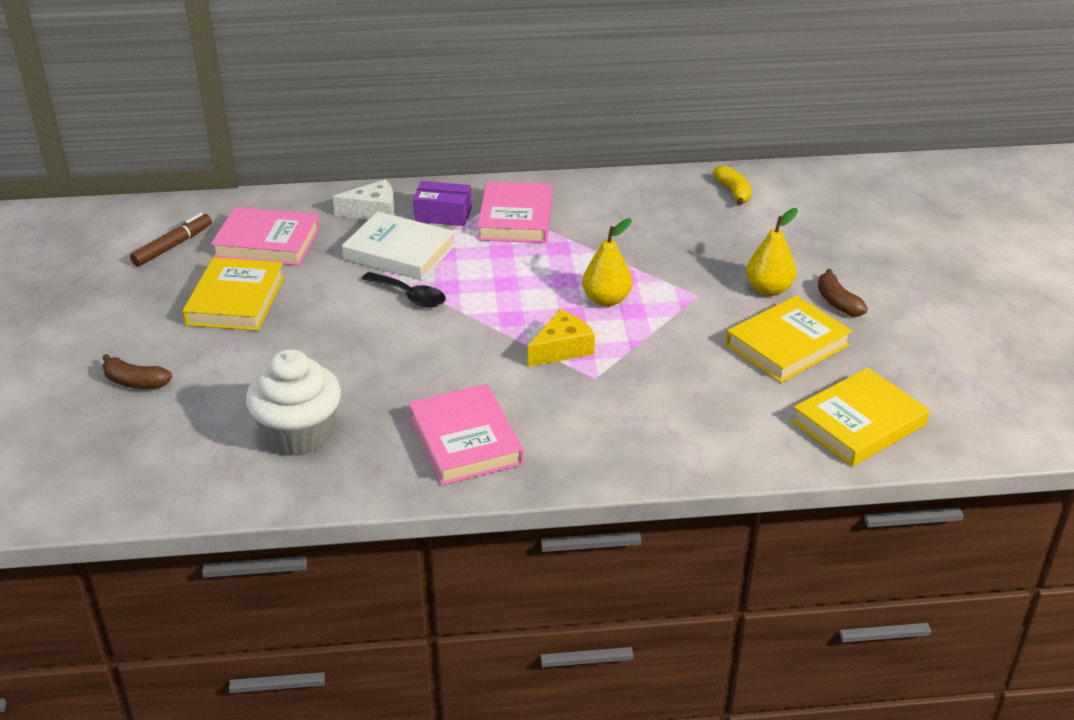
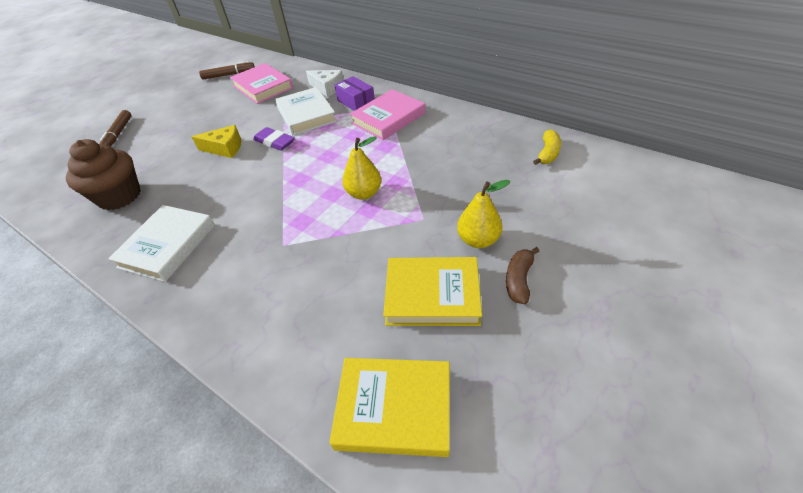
camera: 45 degrees right, 10 degrees up
brown banana [102,354,172,389] -> brown marker [99,110,131,147]
yellow book [182,257,285,331] -> none
white cupcake [246,349,341,457] -> brown cupcake [66,139,141,210]
black spoon [362,272,446,308] -> purple eraser [253,127,295,151]
pink book [409,384,524,485] -> white book [108,205,215,282]
yellow cheese [528,309,595,367] -> yellow cheese moved to [192,125,241,158]

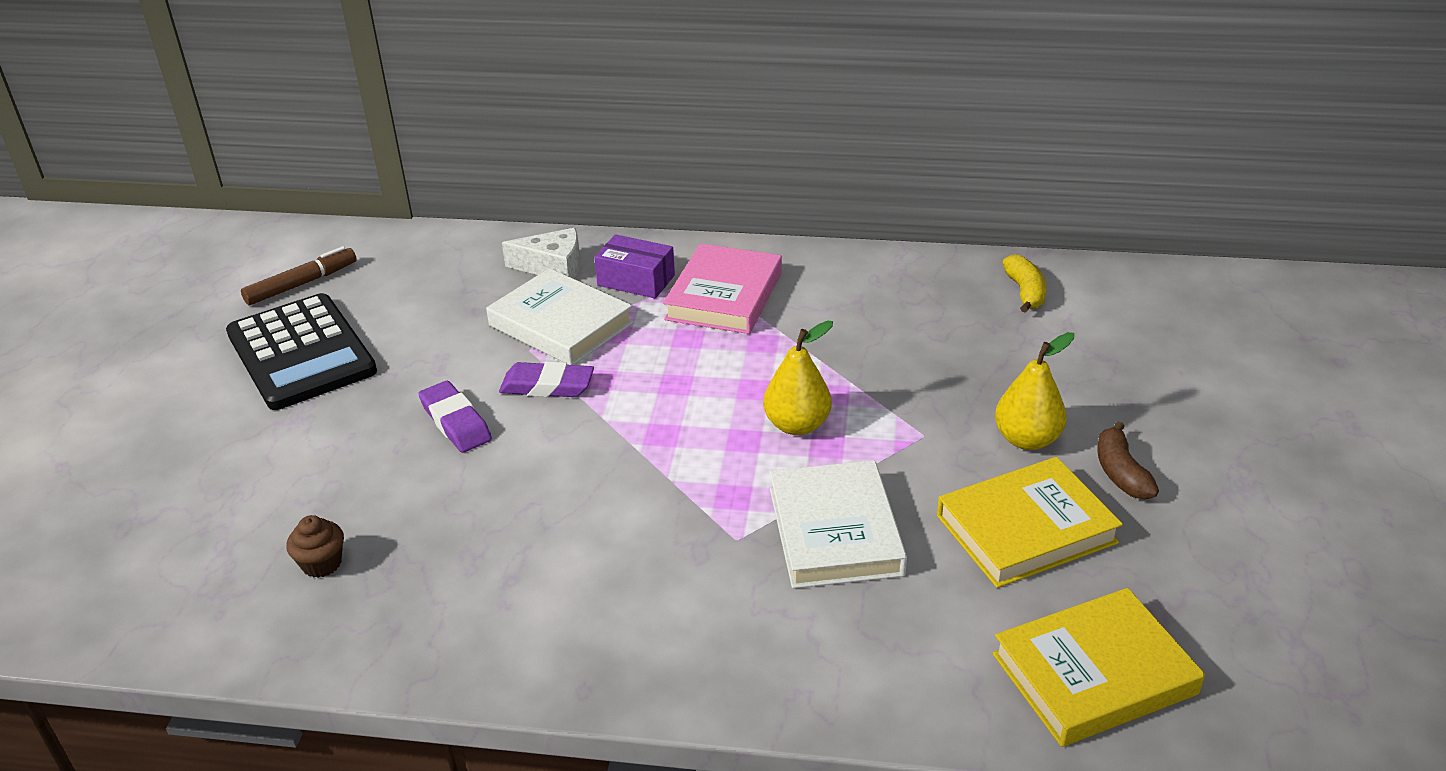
camera: 30 degrees left, 10 degrees down
brown cupcake [66,139,141,210] -> brown cupcake [286,515,344,578], size x0.45
brown marker [99,110,131,147] -> none
white book [108,205,215,282] -> white book moved to [770,460,907,589]
yellow cheese [192,125,241,158] -> purple eraser [418,381,492,453]
pink book [230,63,293,104] -> none
none -> black calculator [226,293,377,410]

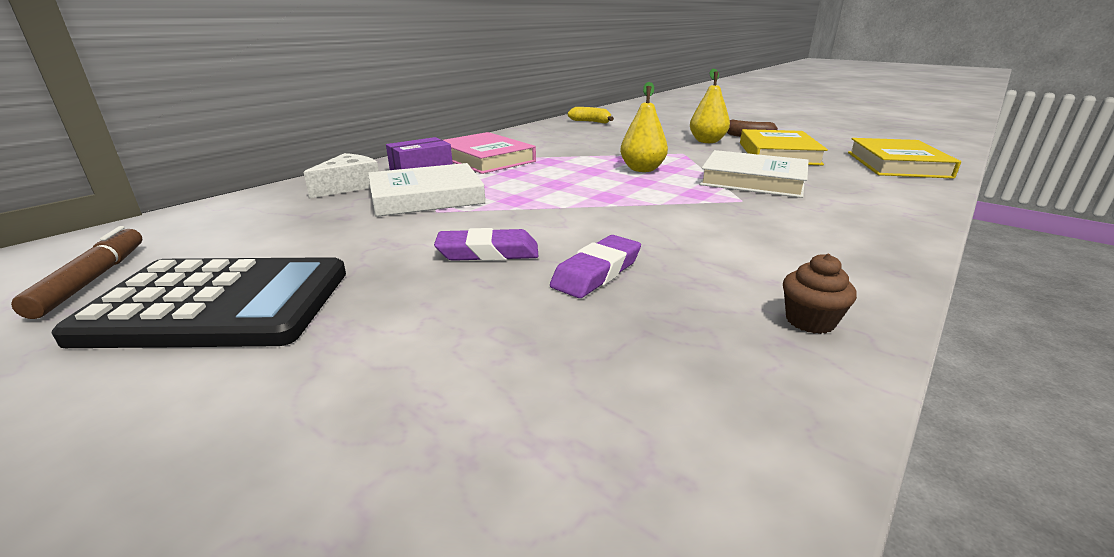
camera: 60 degrees left, 10 degrees down
brown cupcake [286,515,344,578] -> brown cupcake moved to [783,254,857,334]
purple eraser [499,362,594,397] -> purple eraser moved to [550,235,641,298]

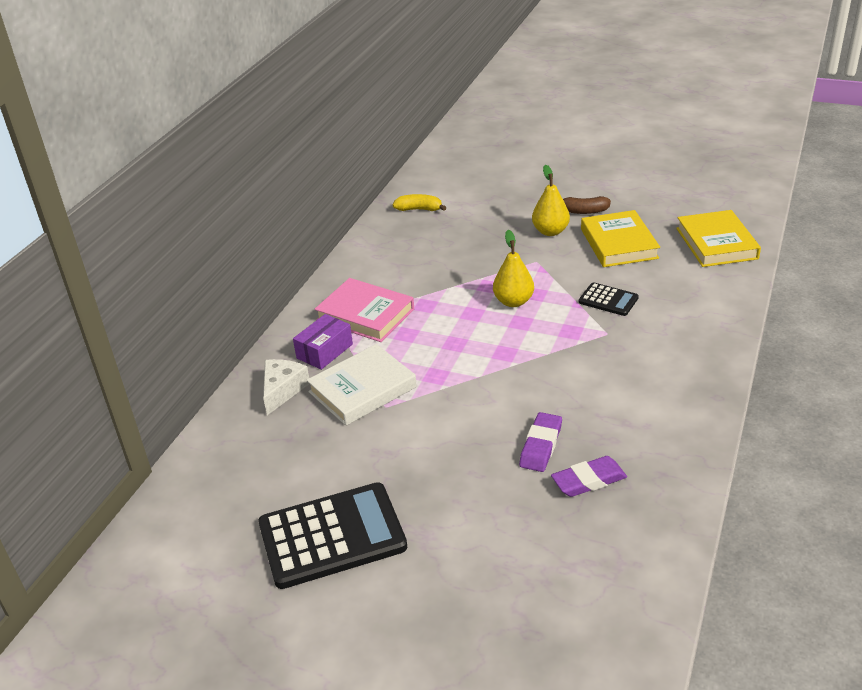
camera: 15 degrees left, 10 degrees up
brown marker [11,226,142,319] -> none
purple eraser [434,228,538,261] -> purple eraser moved to [551,456,627,497]
white book [699,150,809,198] -> black calculator [579,282,639,316]
brown cupcake [783,254,857,334] -> none

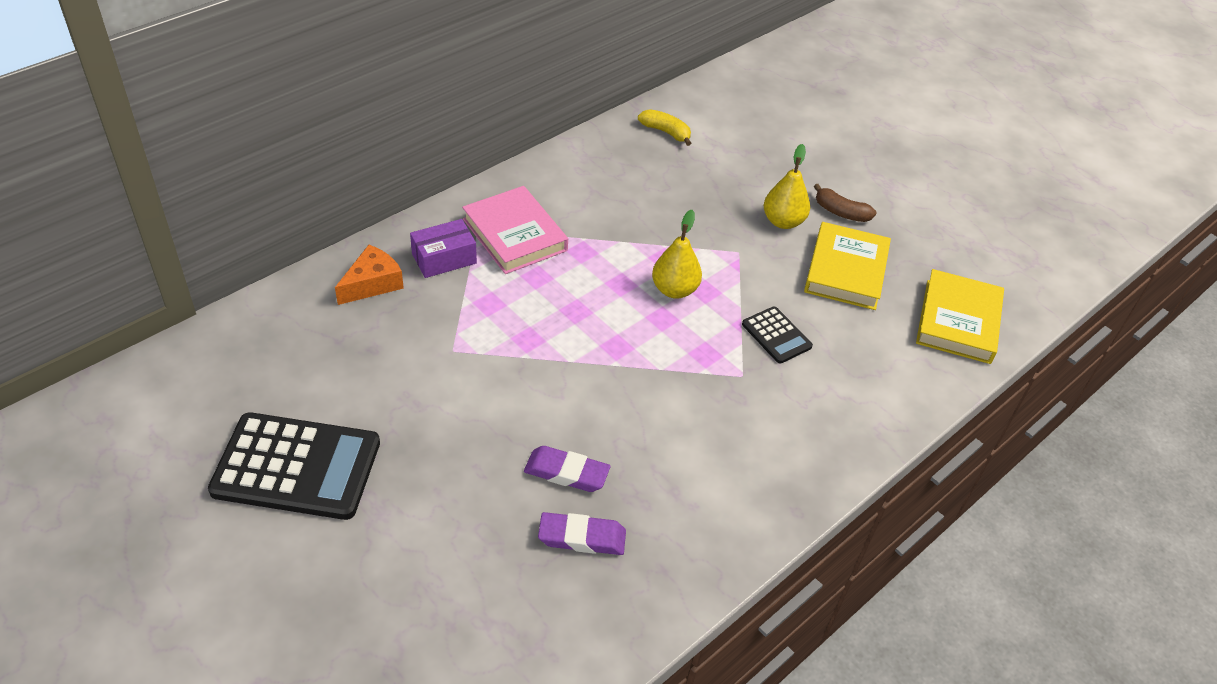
camera: 20 degrees right, 10 degrees up
white cheese [263,359,309,415] -> orange cheese [335,245,404,305]
white book [306,344,417,426] -> none
purple eraser [519,412,562,472] -> purple eraser turned 60 degrees clockwise [524,446,610,492]

